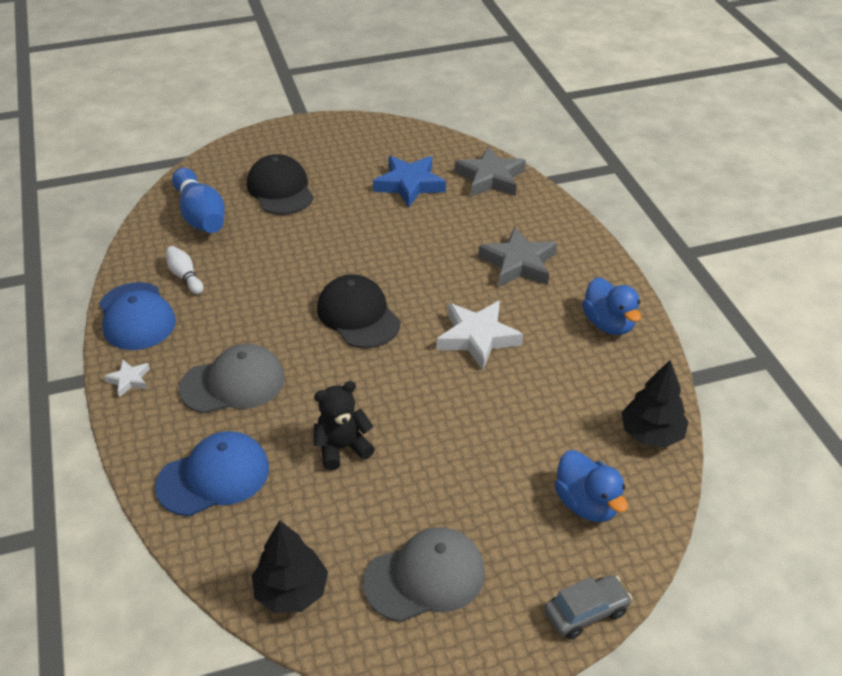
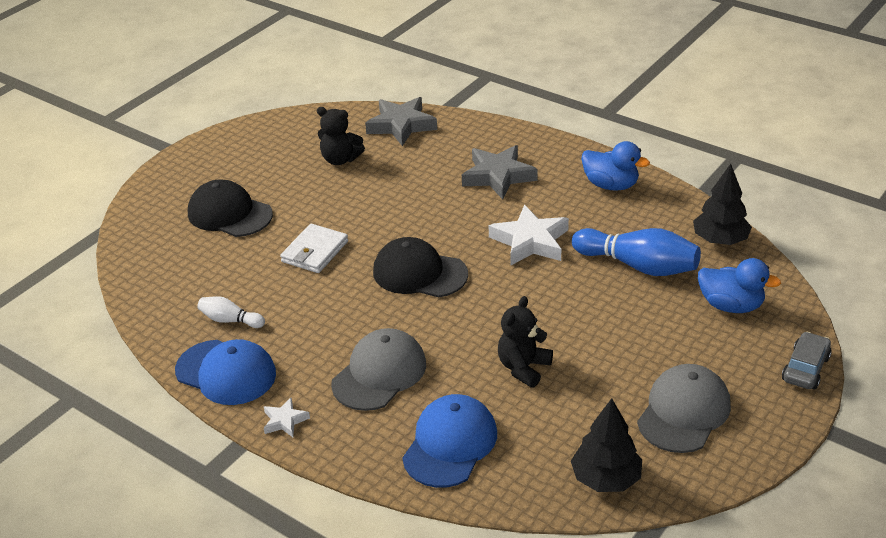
camera: 35 degrees left, 5 degrees down
blue bowling pin [172,168,225,233] -> blue bowling pin moved to [572,228,701,276]
blue star [373,156,446,207] -> black teddy bear [317,107,365,165]
none -> white wallet [280,224,348,273]

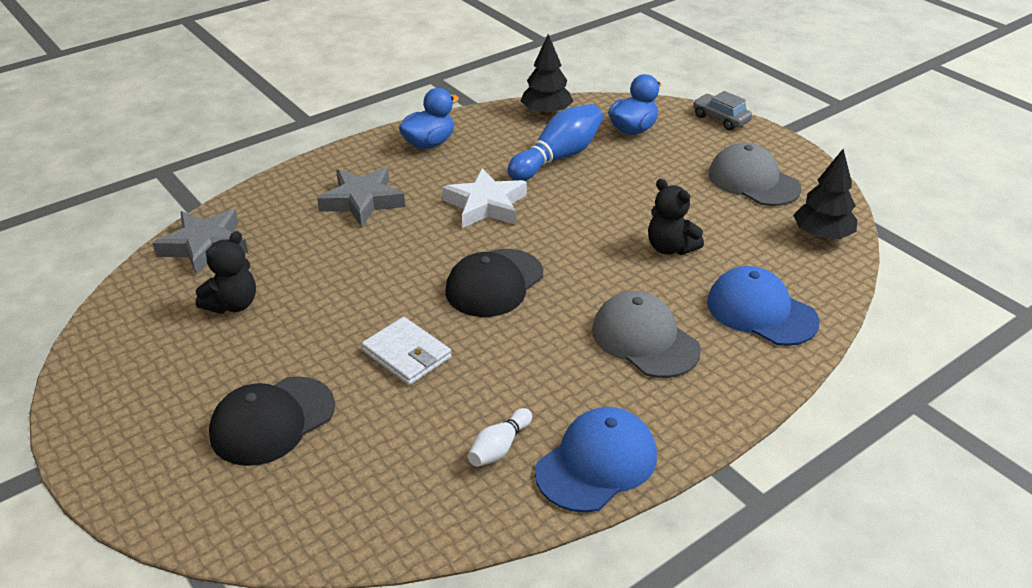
camera: 75 degrees left, 0 degrees up
white star [264,398,310,437] -> none

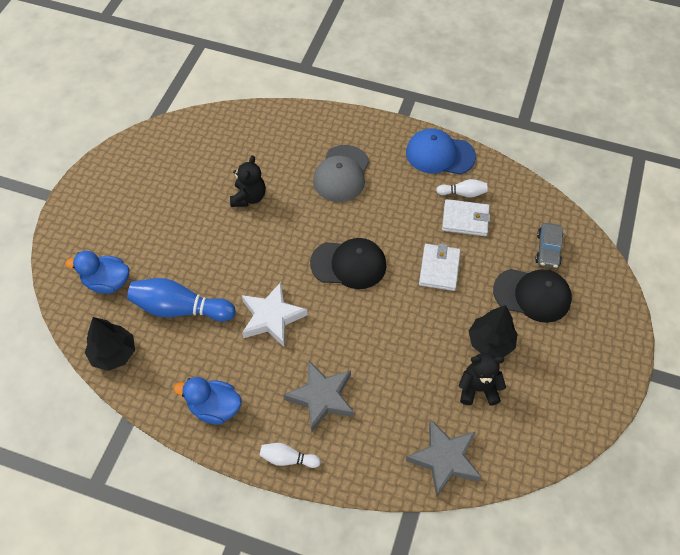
camera: 125 degrees left, 20 degrees up
grey car [693,91,752,130] -> grey car moved to [535,223,563,268]
blue cap [707,266,820,346] -> none
grey cap [709,143,801,206] -> none
black tree [793,149,857,240] -> black tree moved to [469,305,517,358]
none -> white bowling pin [259,443,321,468]
none -> white wallet [442,199,491,236]

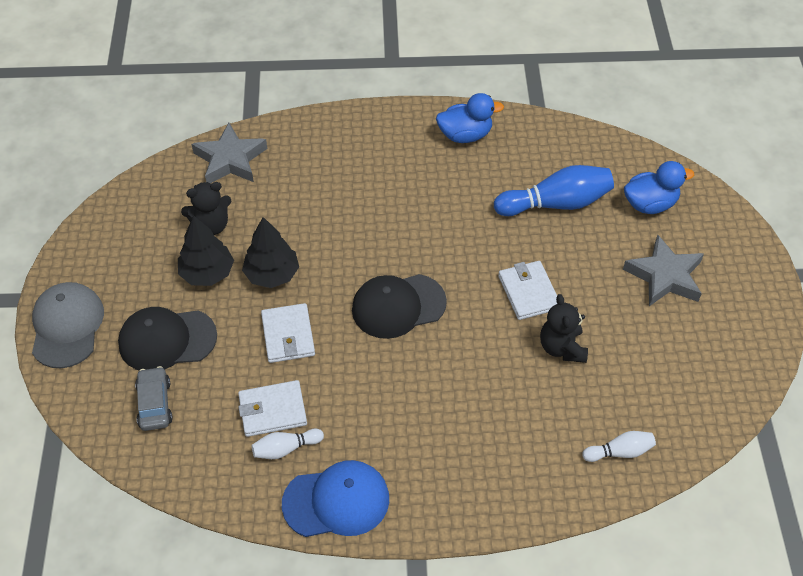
camera: 160 degrees right, 5 degrees down
black tree [85,317,135,371] -> black tree moved to [242,217,299,288]
white star [242,282,308,347] -> none
white bowling pin [259,443,321,468] -> white bowling pin moved to [583,431,656,462]
grey star [284,360,354,432] -> grey star moved to [623,235,704,306]
grey cap [313,145,369,202] -> grey cap moved to [32,282,104,368]
none -> white wallet [498,261,557,320]

